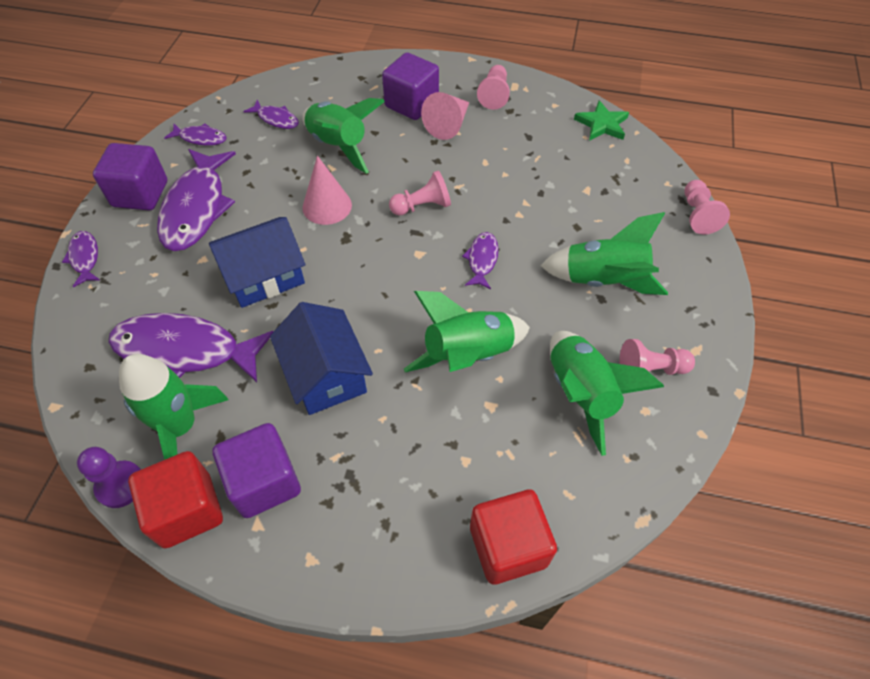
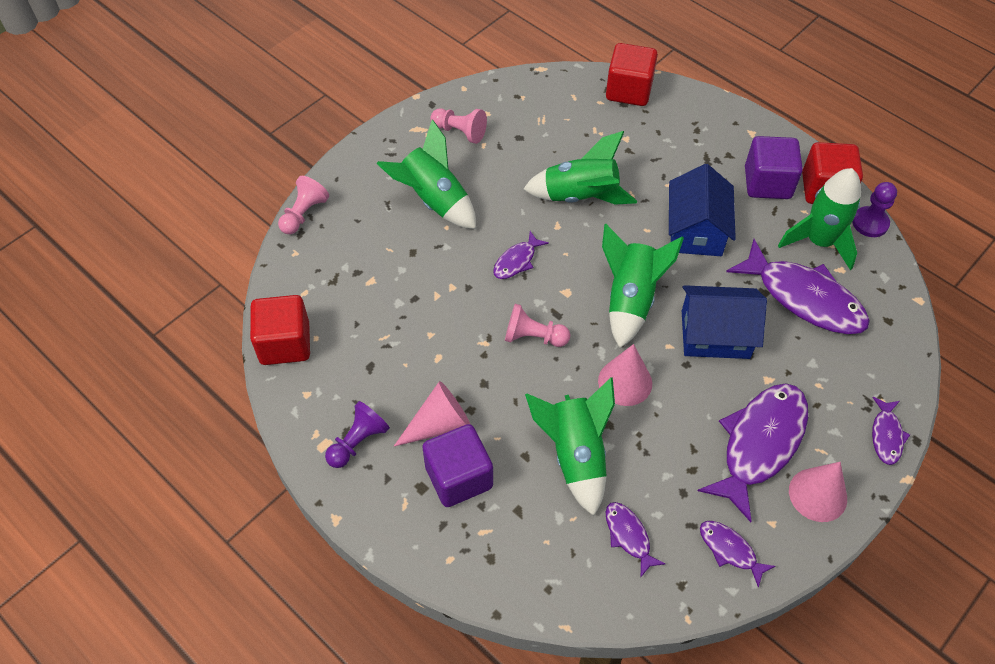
camera: 150 degrees left, 0 degrees up
purple cube [93,143,167,210] -> pink cone [789,462,847,522]
pink pawn [477,65,510,110] -> purple pawn [325,401,390,468]
green rocket [550,331,664,456] -> green rocket moved to [602,224,684,348]
green star [574,100,629,141] -> red cube [250,295,310,365]

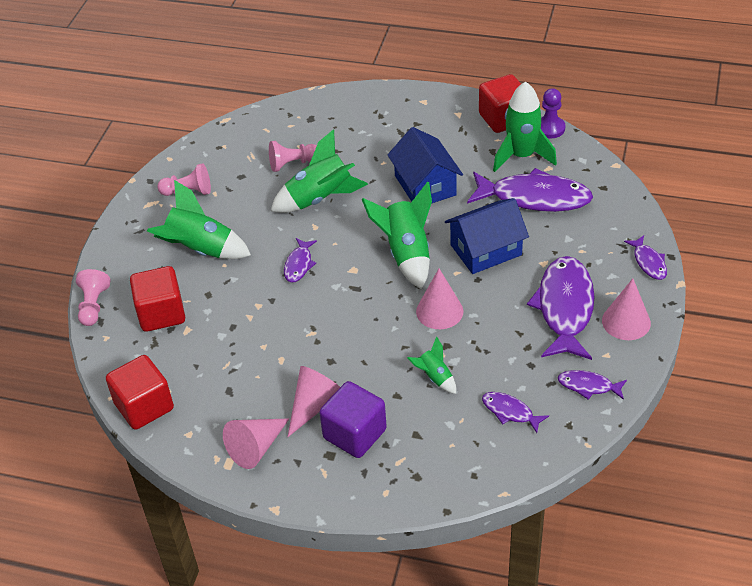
camera: 25 degrees left, 10 degrees down
purple pawn [325,401,390,468] -> pink cone [223,418,289,469]
pink pawn [505,304,570,347] -> pink pawn moved to [269,141,316,172]
green rocket [525,377,615,516] -> green rocket [407,337,456,394], size x0.51
red cube [606,43,658,106] -> red cube moved to [130,266,185,332]
purple cube [745,136,803,199] -> none

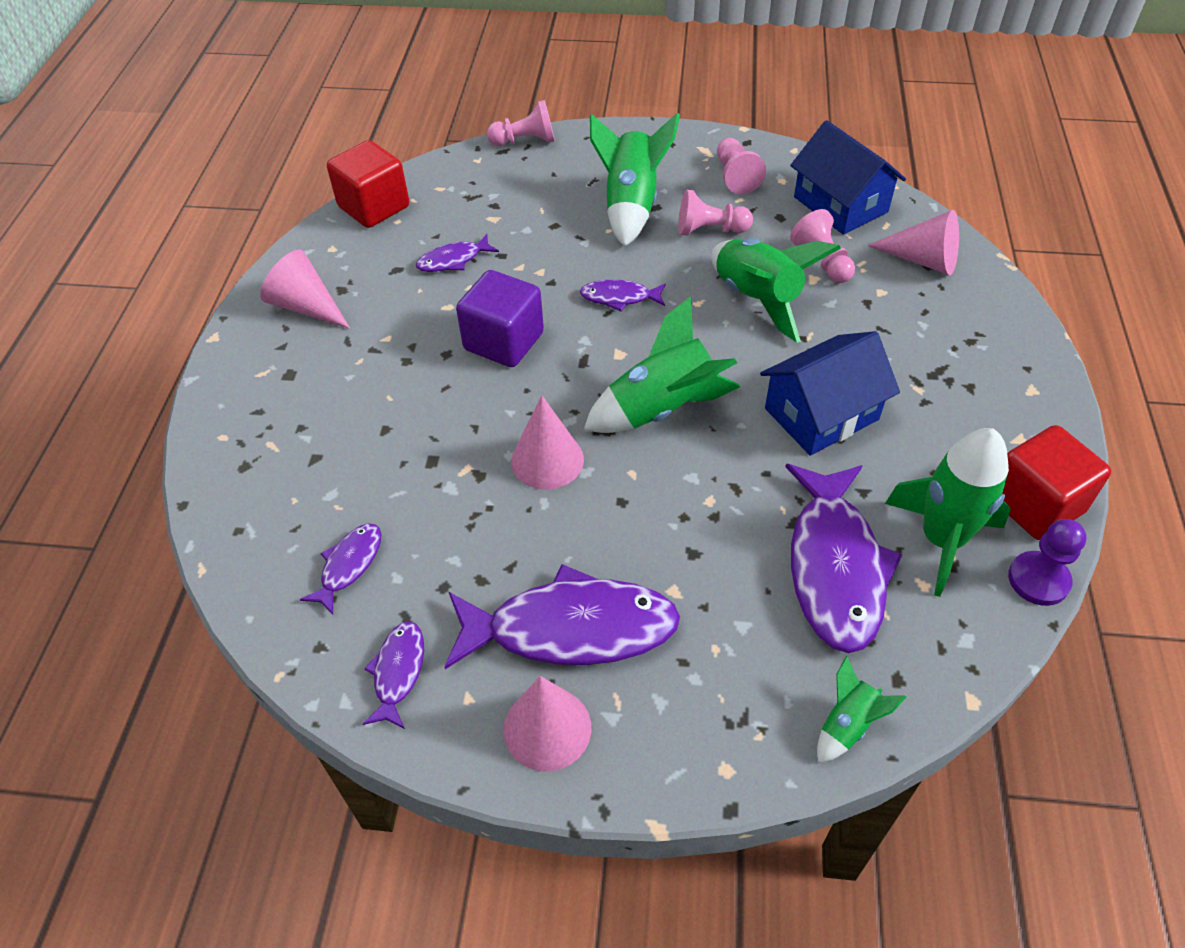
camera: 80 degrees right, 5 degrees up
red cube [130,266,185,332] -> none
pink cone [288,366,340,437] -> pink cone moved to [867,210,959,275]
purple cube [319,381,387,458] -> purple cube moved to [456,270,544,367]
green rocket [407,337,456,394] -> green rocket moved to [817,656,906,763]
blue house [445,198,529,274] -> blue house moved to [790,120,906,235]
purple fish [624,235,667,280] -> purple fish moved to [416,234,499,272]
none -> pink pawn [678,190,753,236]

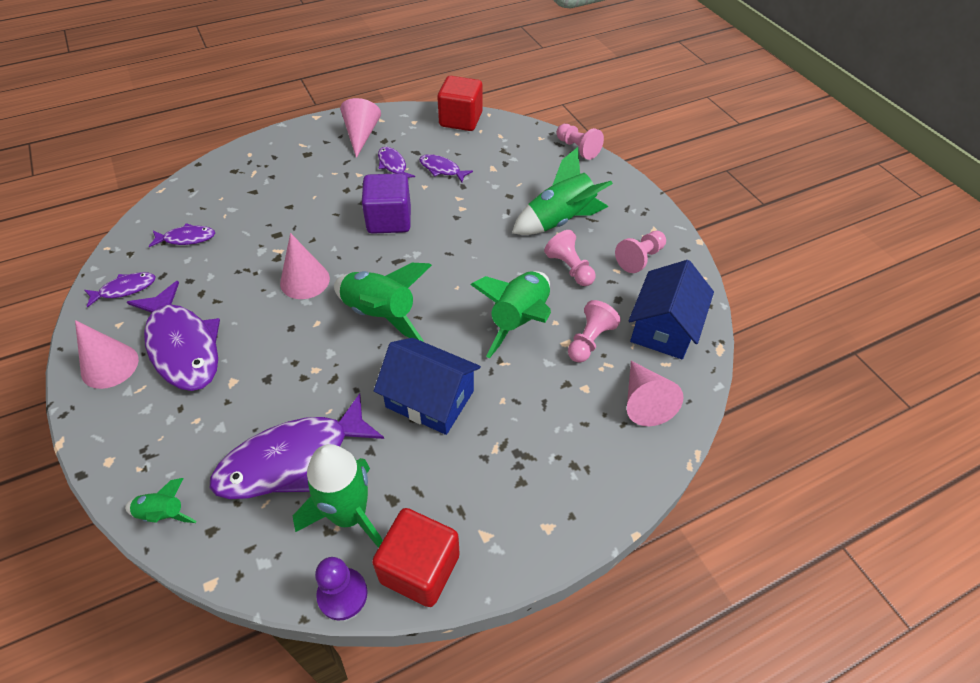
camera: 55 degrees right, 0 degrees up
purple fish [580,279,666,311] -> purple fish moved to [378,147,415,178]

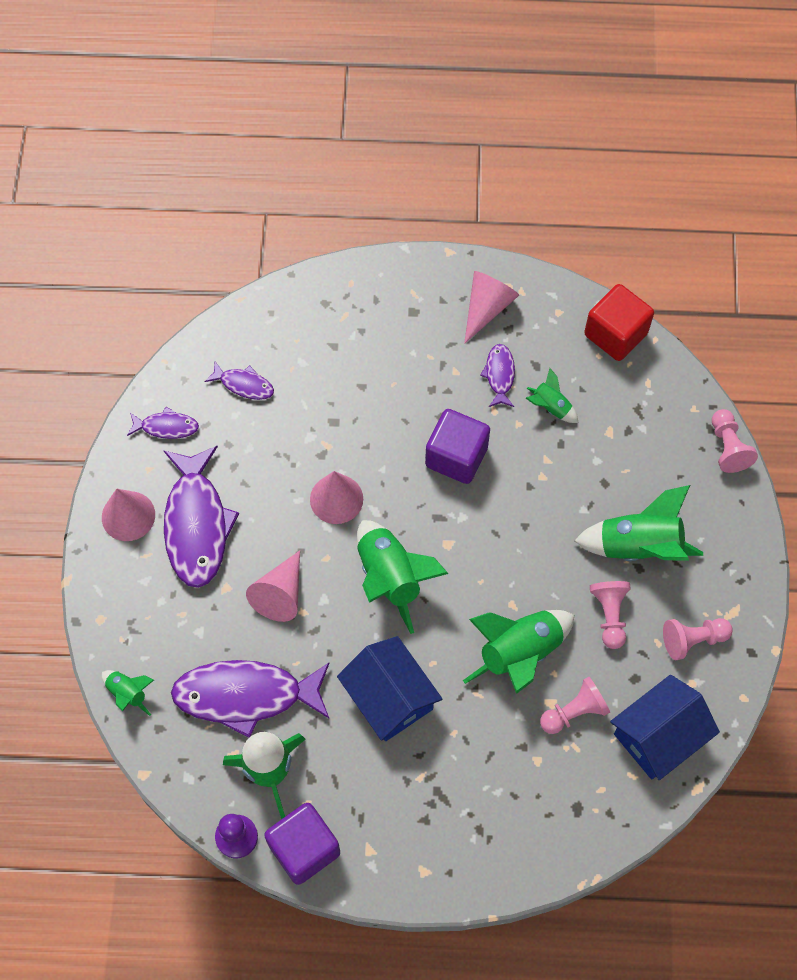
camera: 30 degrees right, 15 degrees up
red cube [372,508,460,607] -> purple cube [264,803,340,885]
purple fish [419,154,473,182] -> green rocket [526,368,578,423]
pink cone [627,361,684,426] -> pink cone moved to [246,551,300,622]

